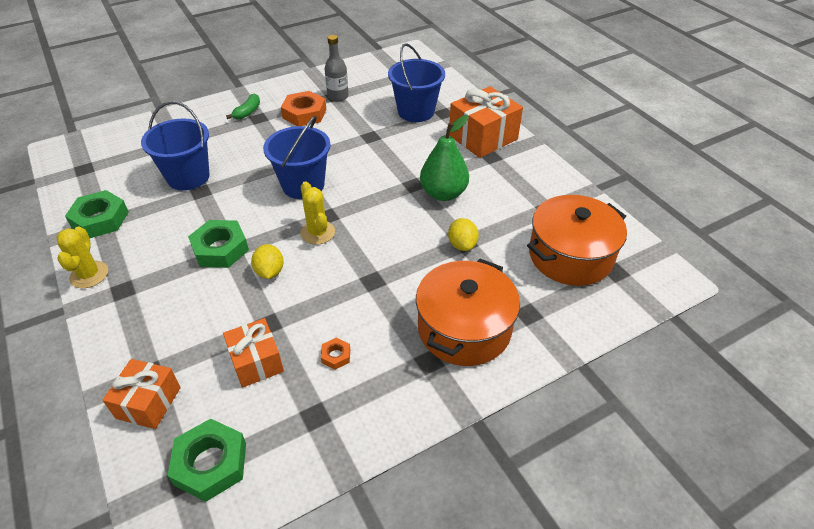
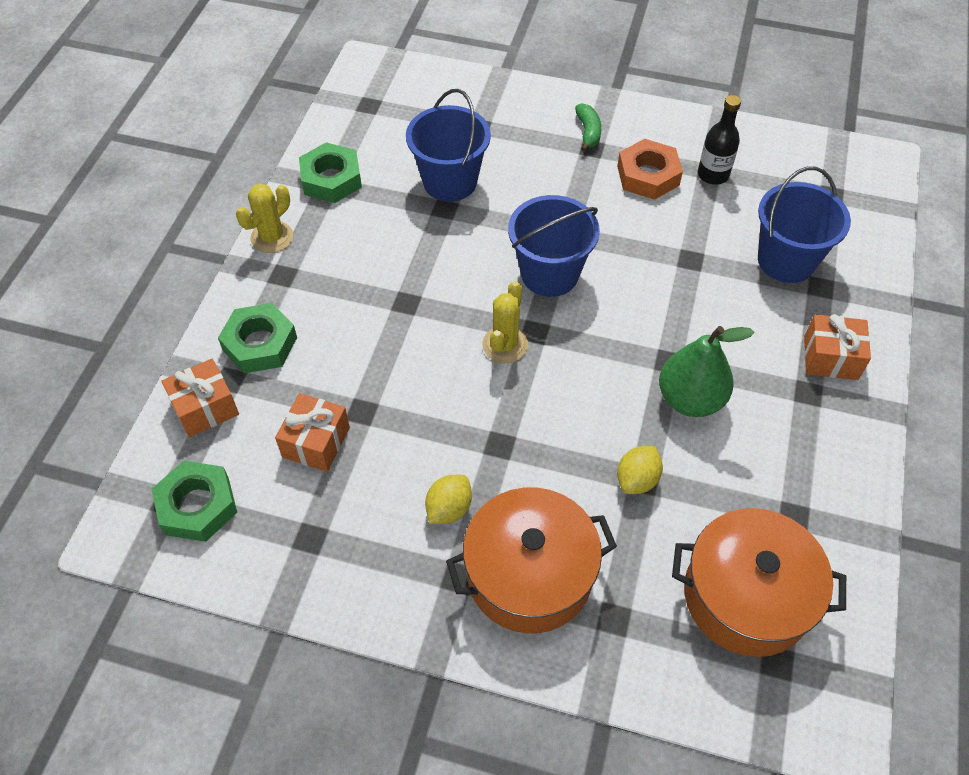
camera: 45 degrees right, 10 degrees up
green nut [188,220,249,268] -> green nut moved to [218,303,297,373]
green banana [226,94,260,120] -> green banana turned 75 degrees counterclockwise [575,103,601,152]
yellow lemon [251,244,284,279] -> yellow lemon moved to [425,475,472,524]
orange nut [321,338,350,369] -> none
grey bottle [325,35,349,102] -> black bottle [698,95,741,185]
orange gift [449,86,523,158] -> orange gift [804,314,871,380], size x0.63

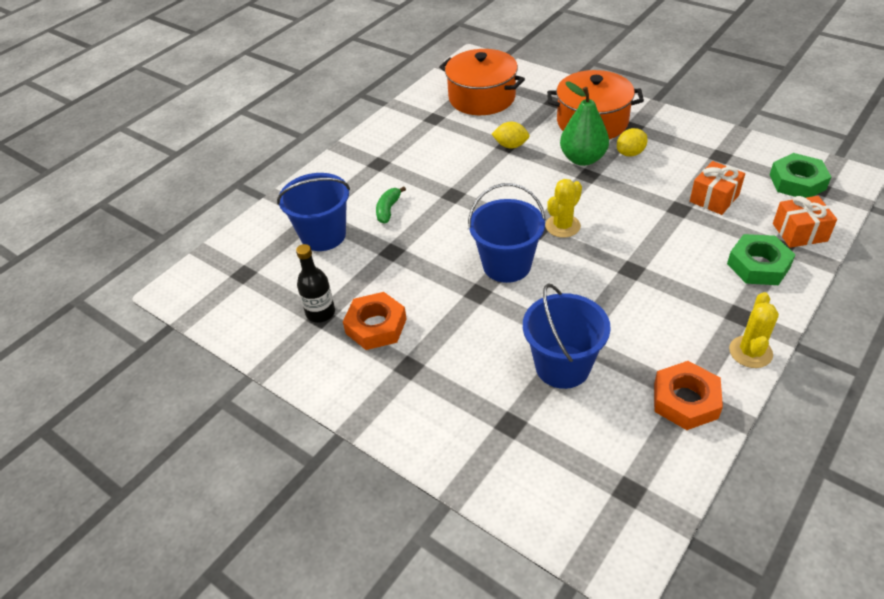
camera: 155 degrees left, 10 degrees down
yellow cactus [236,184,293,253] -> yellow cactus turned 45 degrees counterclockwise [729,292,779,368]
green nut [299,142,362,203] -> orange nut [654,361,723,430]
green banana [575,103,601,152] -> green banana moved to [376,186,406,224]
yellow lemon [617,446,663,494] -> yellow lemon turned 45 degrees clockwise [492,122,530,149]
green pear [659,326,754,417] -> green pear moved to [560,82,609,166]
orange gift [804,314,871,380] -> none

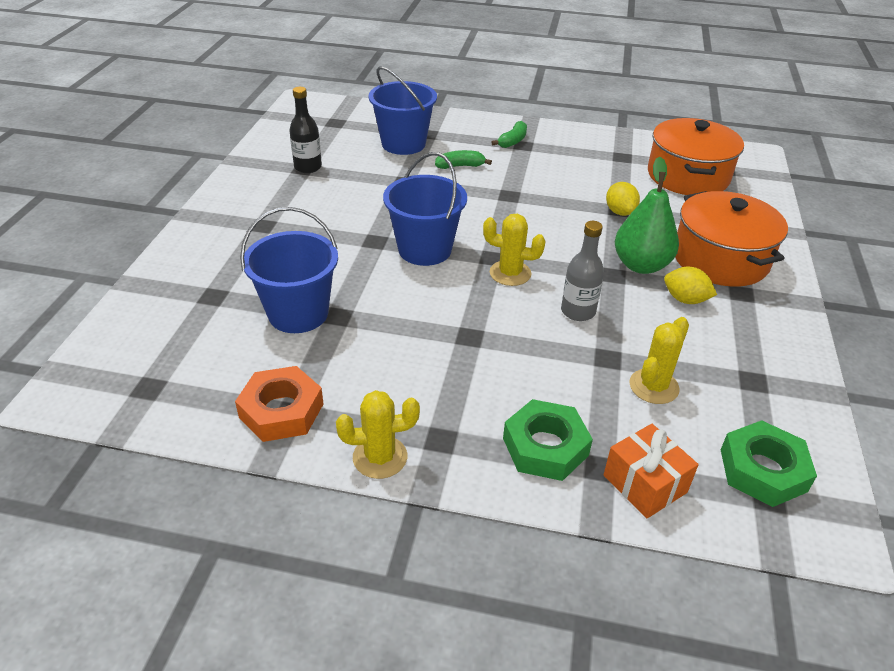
camera: 60 degrees right, 5 degrees down
orange nut [343,292,407,350] -> none
orange gift [690,161,745,215] -> yellow cactus [629,317,689,404]
none -> green banana [491,121,527,148]
none -> grey bottle [561,221,604,321]

